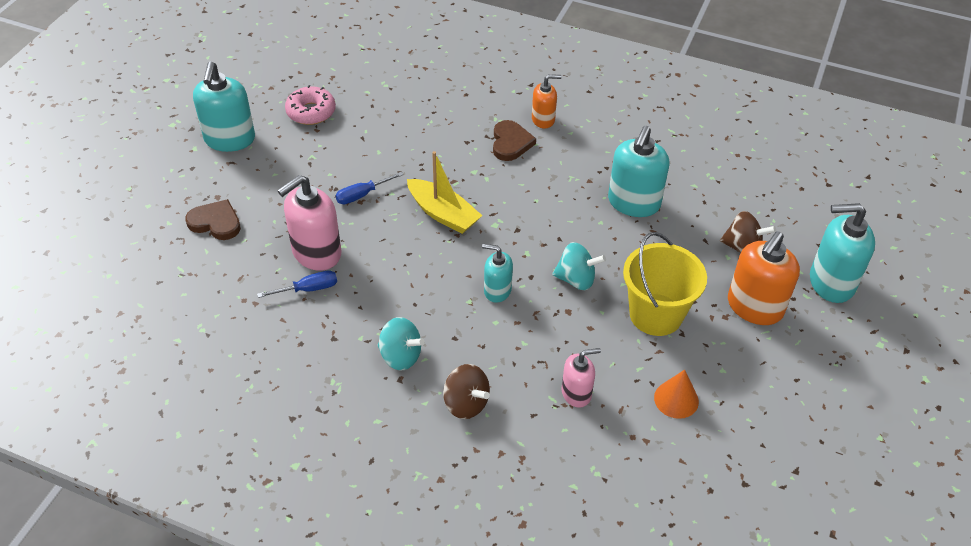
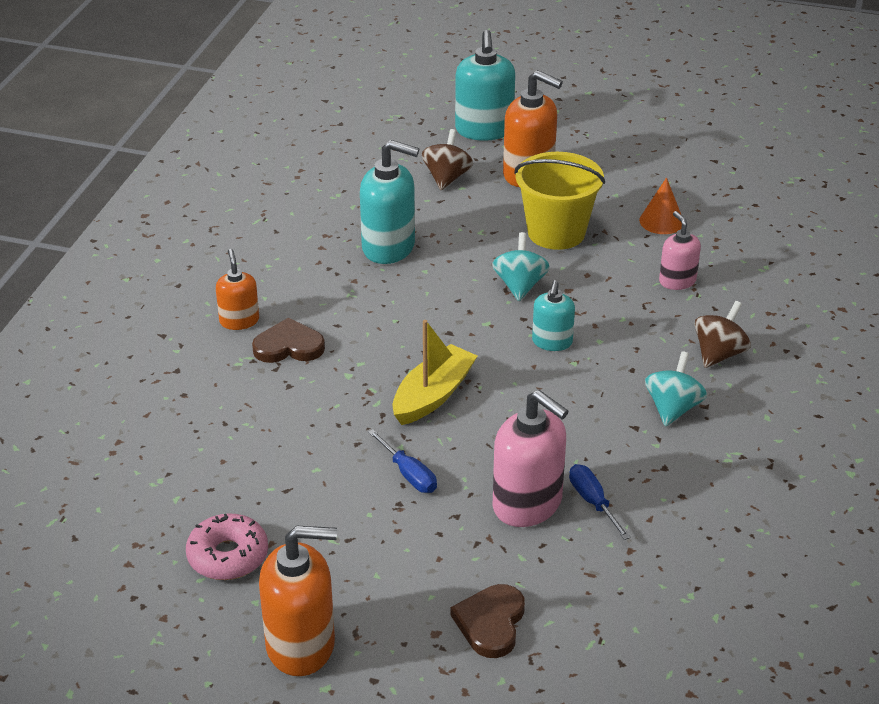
camera: 95 degrees left, 10 degrees down
turquoise soap dispenser [193,61,255,152] -> orange soap dispenser [259,526,337,676]

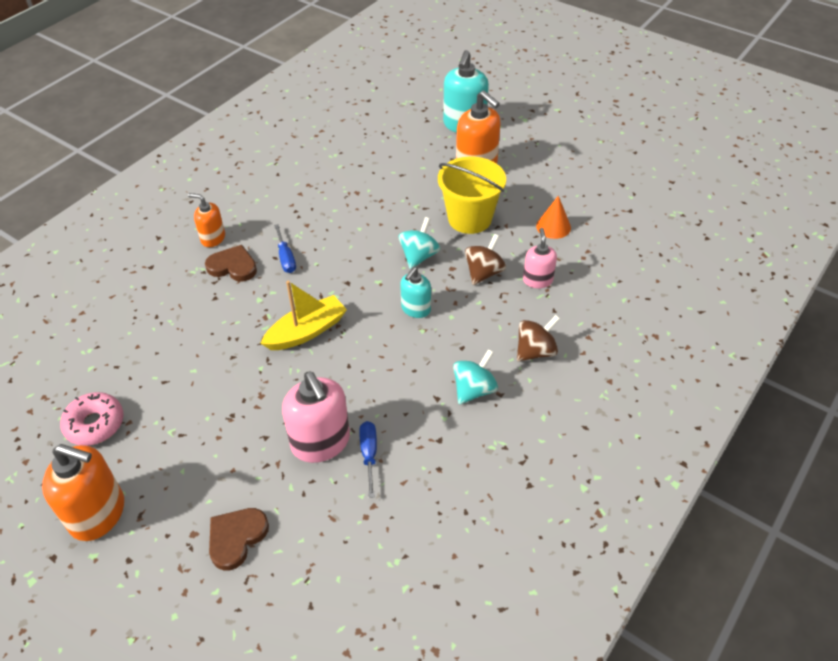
camera: 20 degrees right, 10 degrees up
orange soap dispenser [216,249,259,330] -> orange soap dispenser turned 75 degrees counterclockwise [188,193,225,247]
turquoise soap dispenser [360,140,419,264] -> none
blue screwdriver [368,429,437,493] -> blue screwdriver moved to [274,224,296,273]
brown spinning top [422,129,473,190] -> brown spinning top moved to [465,234,506,285]

